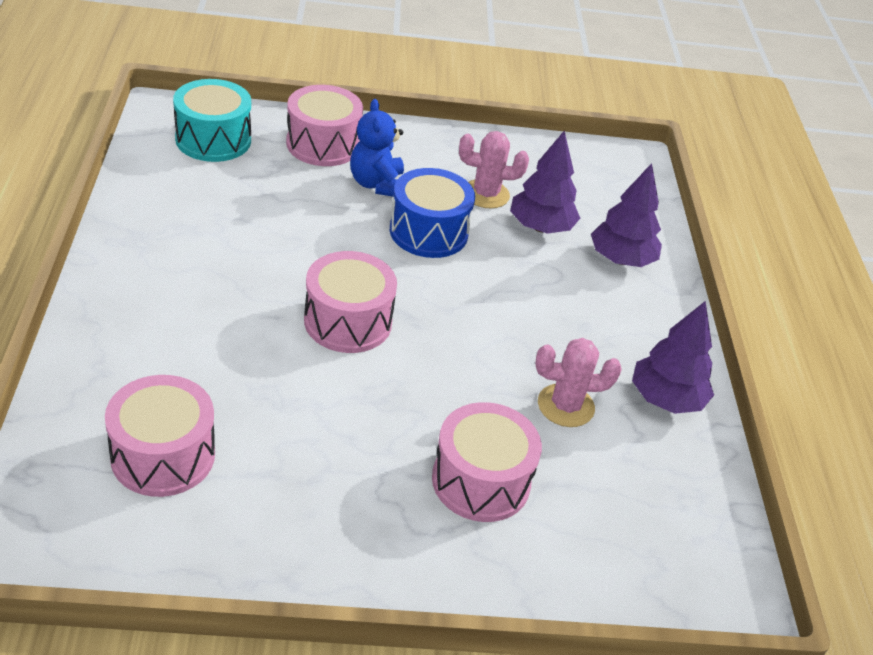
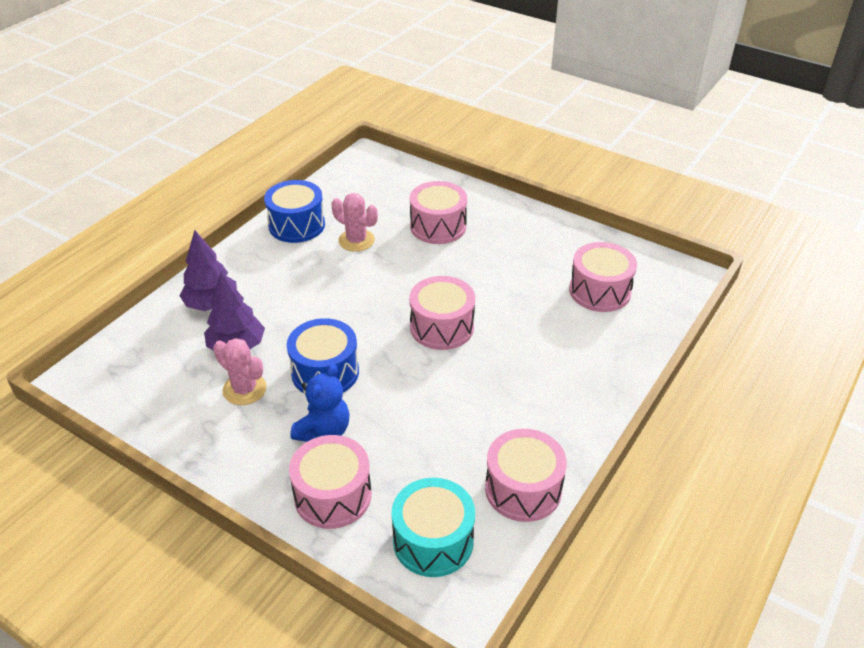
camera: 140 degrees left, 0 degrees up
purple tree [632,301,714,414] -> blue drum [264,180,325,243]
none -> pink drum [485,429,567,522]

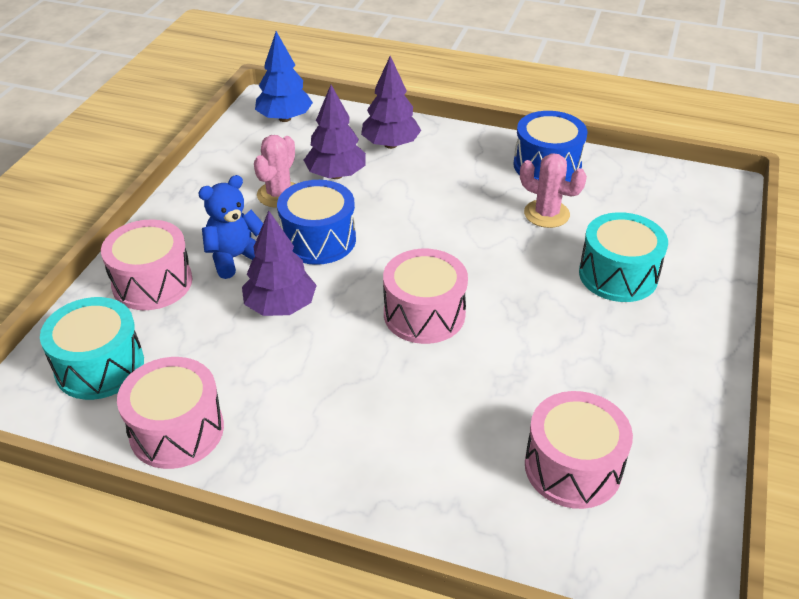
camera: 75 degrees right, 0 degrees up
blue teddy bear [290,364,350,442] -> blue teddy bear turned 135 degrees clockwise [198,175,263,279]
pink cactus [331,193,378,252] -> pink cactus turned 75 degrees counterclockwise [520,153,587,228]
pink drum [410,181,467,244] -> turquoise drum [579,212,668,302]
none -> purple tree [242,211,317,316]
none -> blue tree [255,31,313,122]

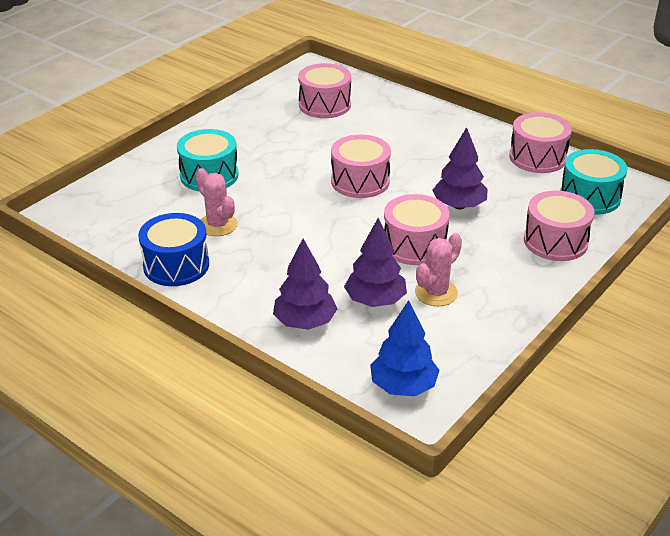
camera: 160 degrees left, 5 degrees down
blue teddy bear [198,175,263,279] -> none
blue drum [277,180,356,265] -> pink drum [384,194,450,265]

